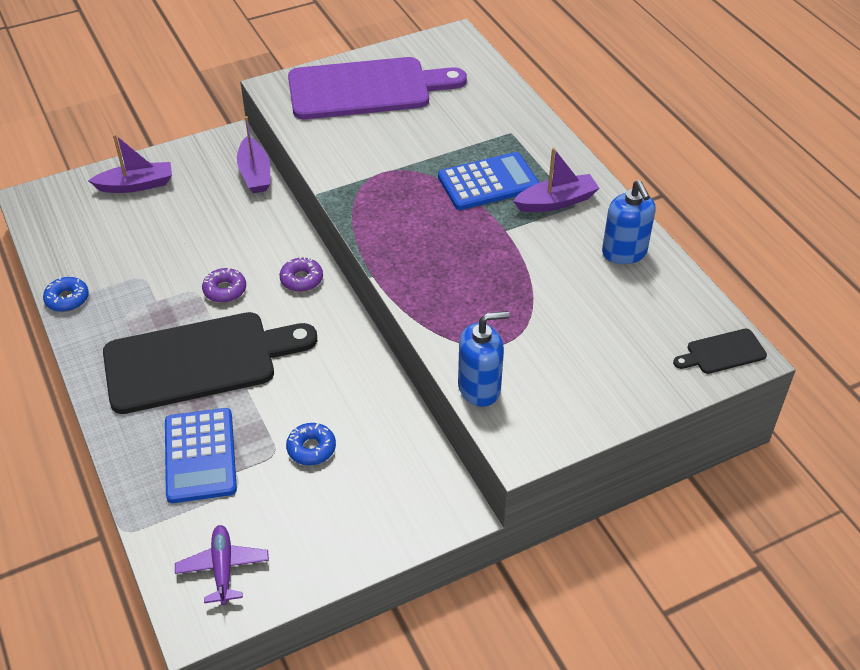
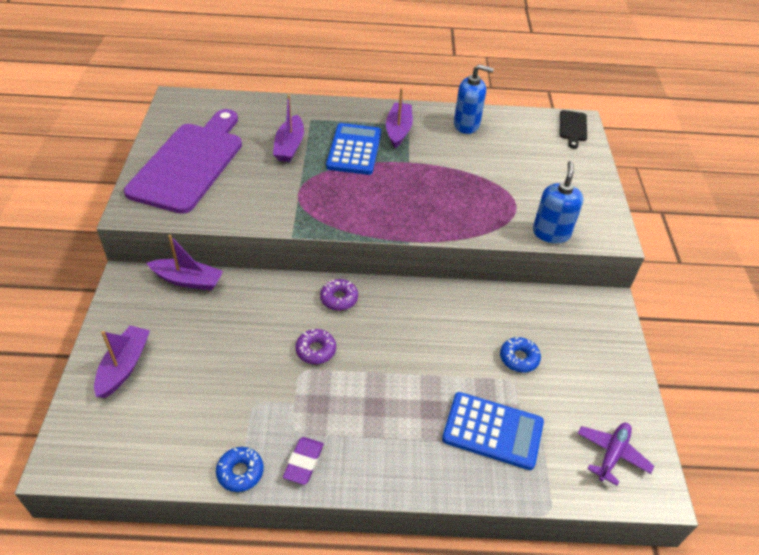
camera: 65 degrees left, 0 degrees up
black cutting board [103,312,317,414] -> none
purple plane [175,525,269,605] -> purple plane turned 105 degrees clockwise [577,423,654,486]
none -> purple boat [273,94,304,162]
none -> purple eraser [283,437,324,485]

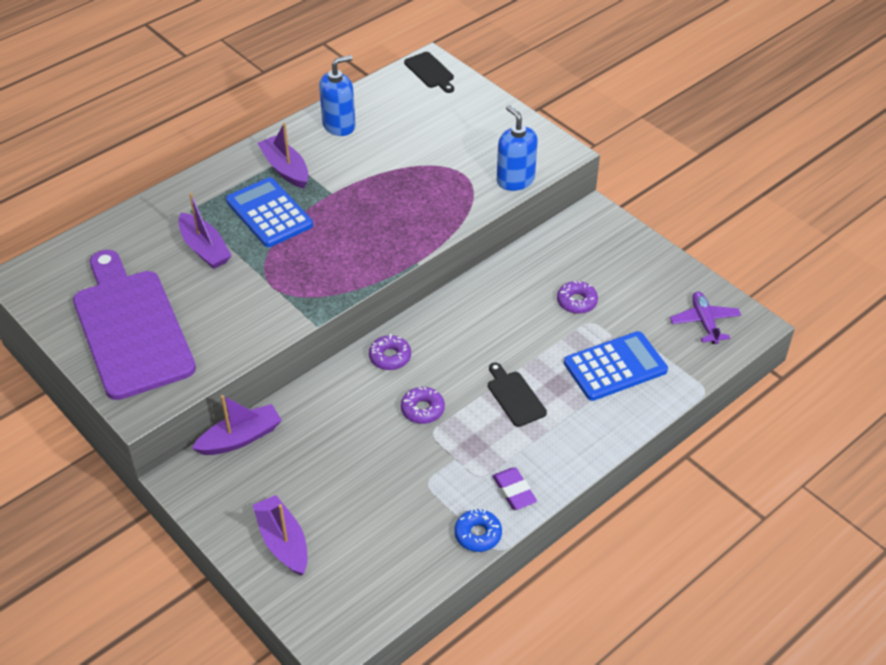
camera: 40 degrees left, 0 degrees up
blue donut [500,337,541,372] -> purple donut [557,281,598,314]
none -> black cutting board [488,363,547,427]

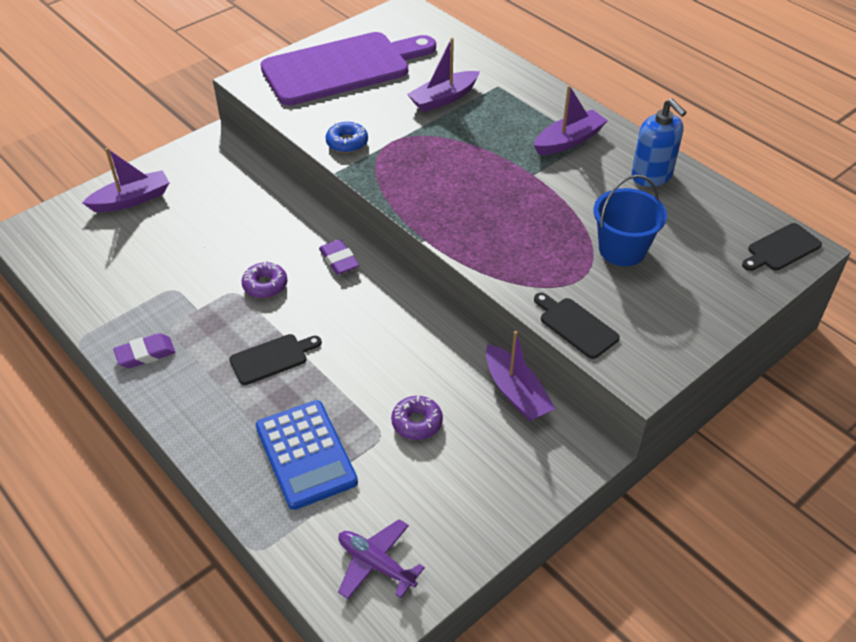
camera: 90 degrees right, 0 degrees up
purple boat [191,395,282,455] -> purple boat moved to [486,331,556,421]
blue calculator [226,177,313,247] -> none
purple donut [369,334,411,370] -> purple eraser [319,239,359,275]
blue donut [454,509,502,552] -> blue donut moved to [326,122,368,153]
blue soap dispenser [497,105,538,191] -> black cutting board [534,293,620,359]
purple plane [670,292,741,344] -> purple plane turned 135 degrees counterclockwise [338,519,425,599]
none -> blue bucket [594,175,667,266]

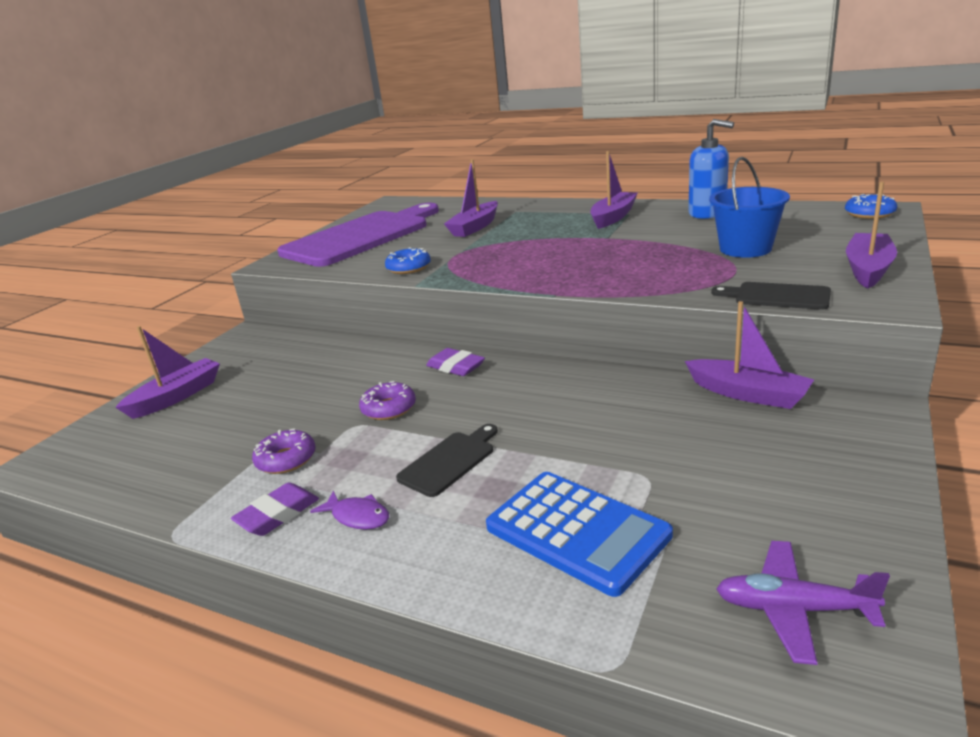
camera: 20 degrees left, 20 degrees down
purple donut [391,395,443,440] -> purple donut moved to [252,429,316,474]
black cutting board [742,223,822,271] -> blue donut [845,194,897,219]
none -> purple fish [310,491,389,530]
none -> purple boat [846,182,897,289]

